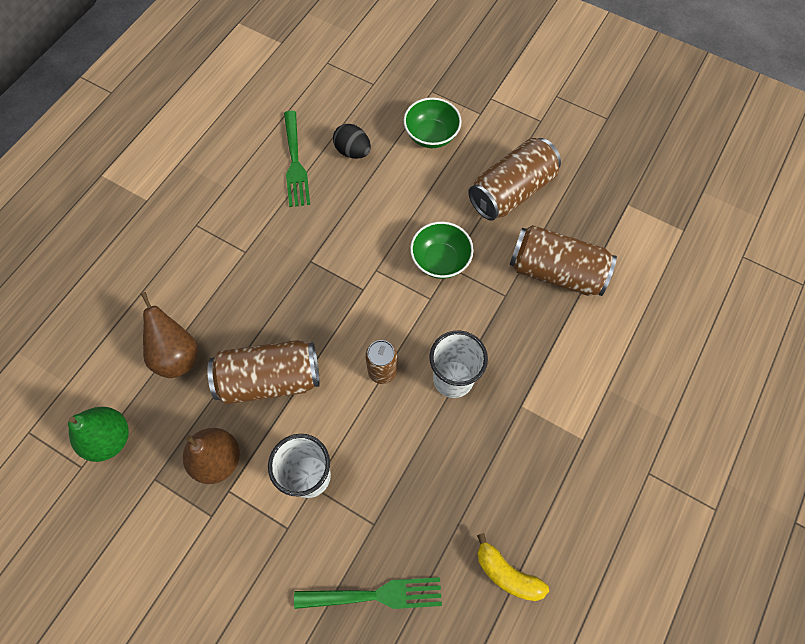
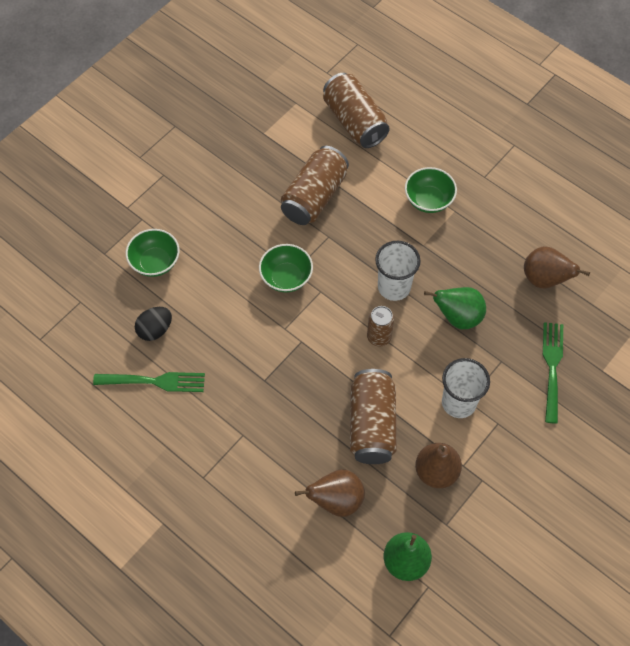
camera: 80 degrees left, 5 degrees down
brown can [468,138,561,221] -> brown can moved to [323,73,390,148]
yellow banana [477,533,549,601] -> brown pear [524,246,590,289]
none -> green bowl [405,167,457,213]
none -> green pear [424,287,486,329]

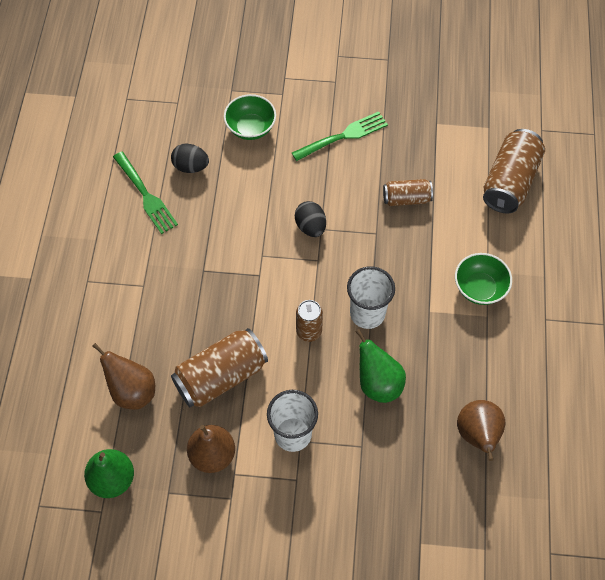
camera: 55 degrees right, 0 degrees up
green bowl [259,244,313,293] -> black egg [295,201,326,237]
brown can [281,146,349,225] -> brown can [383,179,433,206], size x0.58
green fork [543,322,563,424] -> green fork moved to [292,111,388,161]

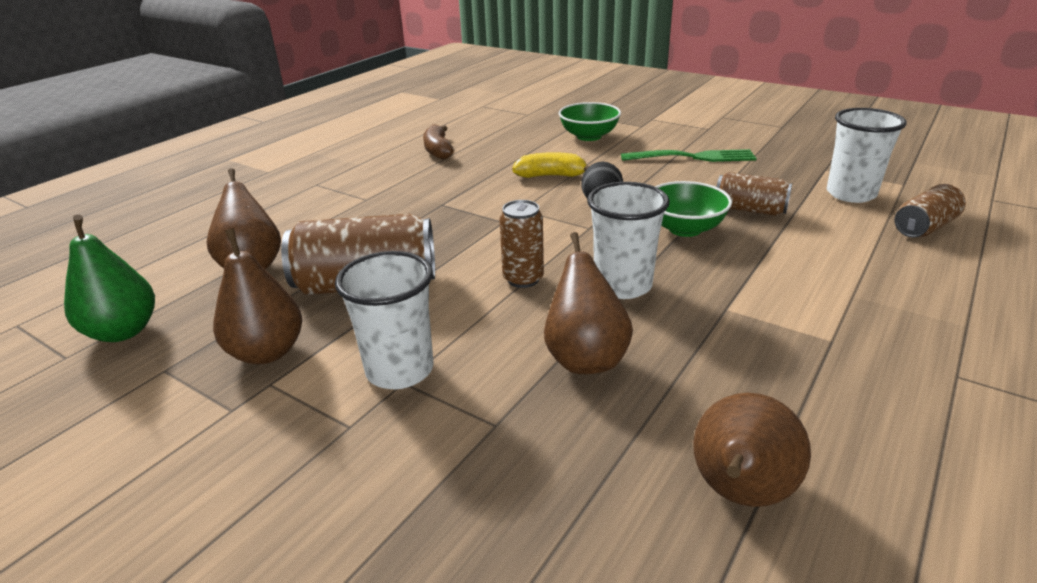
camera: 30 degrees right, 30 degrees down
green fork [113,152,178,234] -> brown banana [423,124,454,160]
black egg [171,143,209,173] -> none
green pear [355,329,406,403] -> brown pear [544,232,633,374]
green bowl [455,253,512,305] -> green bowl moved to [655,181,732,237]
brown can [483,129,545,213] -> brown can [895,184,966,238], size x0.58
none -> yellow banana [512,152,590,178]
none -> white cup [827,108,907,203]

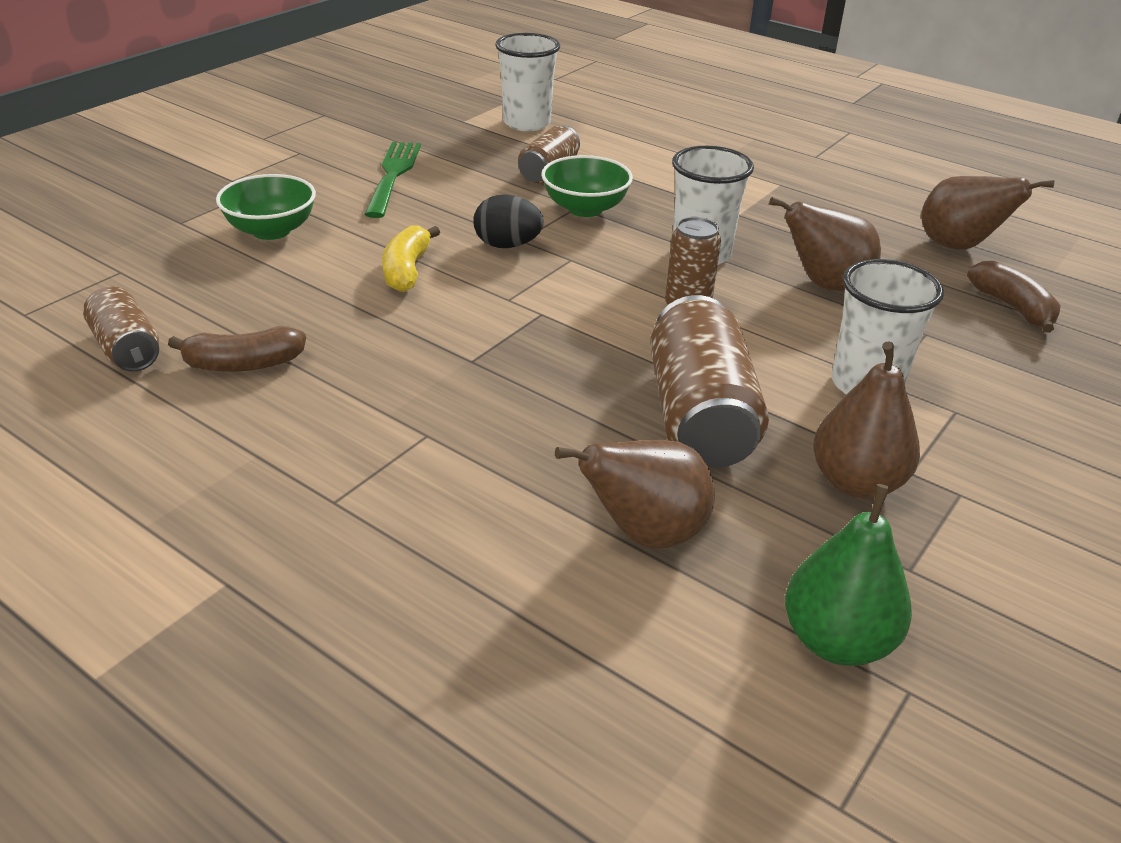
camera: 90 degrees left, 5 degrees up
brown can [895,184,966,238] -> brown can moved to [83,286,159,372]
none -> brown banana [967,261,1061,333]

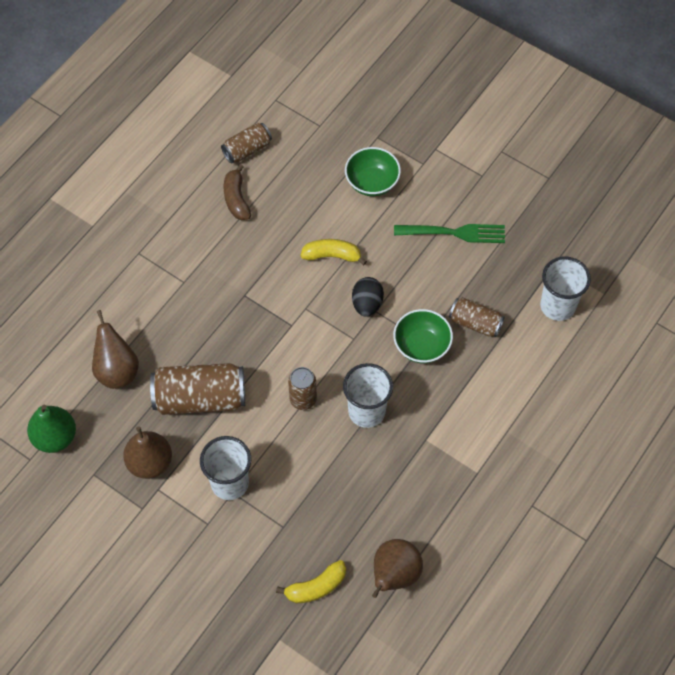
camera: 90 degrees right, 25 degrees up
brown pear [769,197,881,291] -> none
brown banana [967,261,1061,333] -> yellow banana [276,560,346,603]

